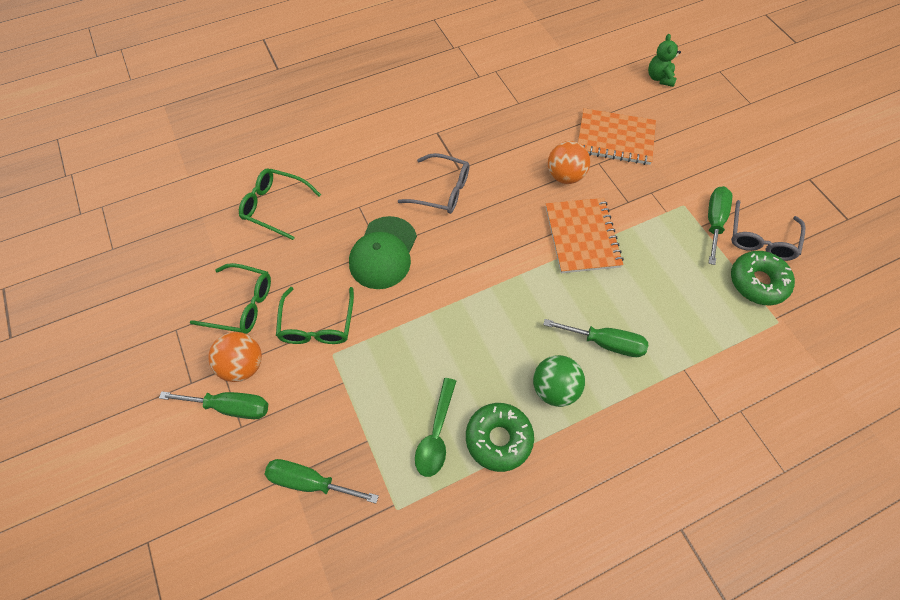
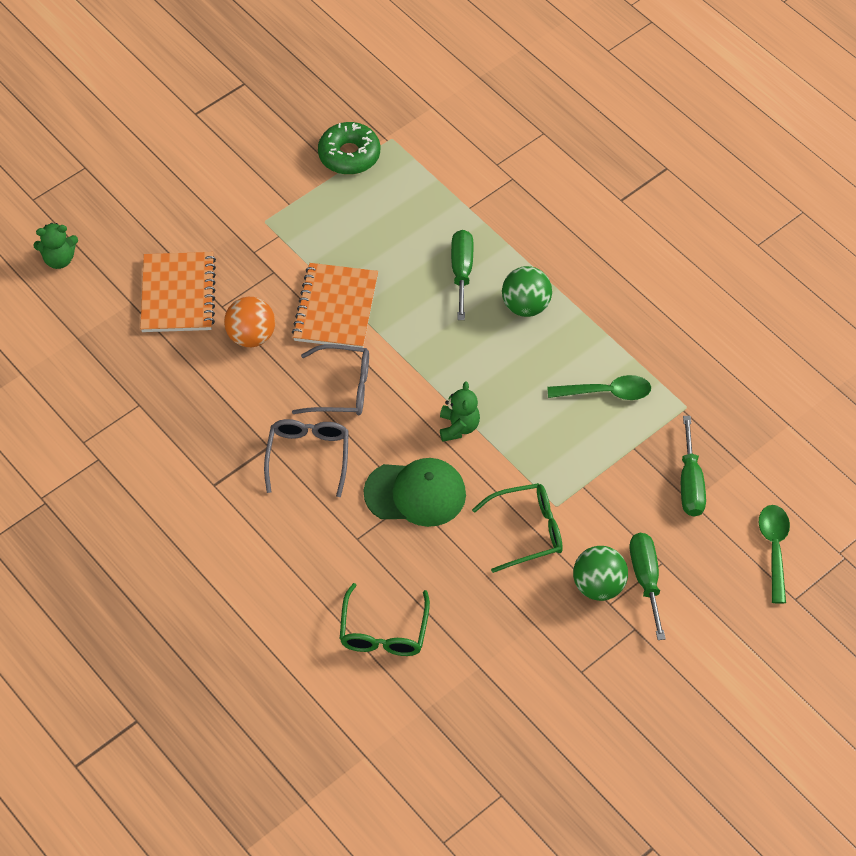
camera: 105 degrees left, 5 degrees down
green glasses [190,263,271,334] -> none
orange ball [208,332,262,382] -> green ball [573,546,628,601]
green donut [466,403,534,472] -> none
orange notebook [546,198,624,273] -> orange notebook turned 60 degrees counterclockwise [292,263,378,348]
green screwdriver [708,186,732,265] -> none
grey glasses [731,200,805,261] -> grey glasses moved to [292,344,369,415]
none -> green teddy bear [440,382,480,442]
none -> green spoon [759,505,790,604]

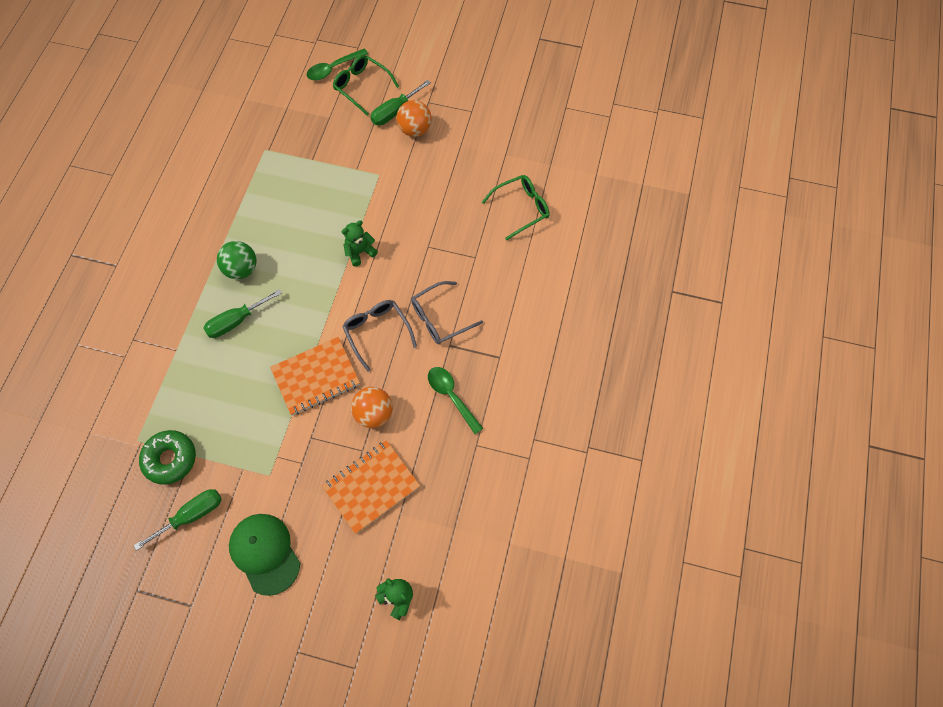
camera: 125 degrees left, 10 degrees up
green cap [364,458,466,527] -> green cap moved to [229,514,300,596]
green glasses [472,483,563,573] -> green glasses moved to [333,55,399,115]
green spoon [547,375,651,400] -> green spoon moved to [428,367,483,434]
green ball [573,546,628,601] -> orange ball [396,100,432,137]
green screwdriver [681,416,706,517] -> green screwdriver moved to [133,489,222,551]

